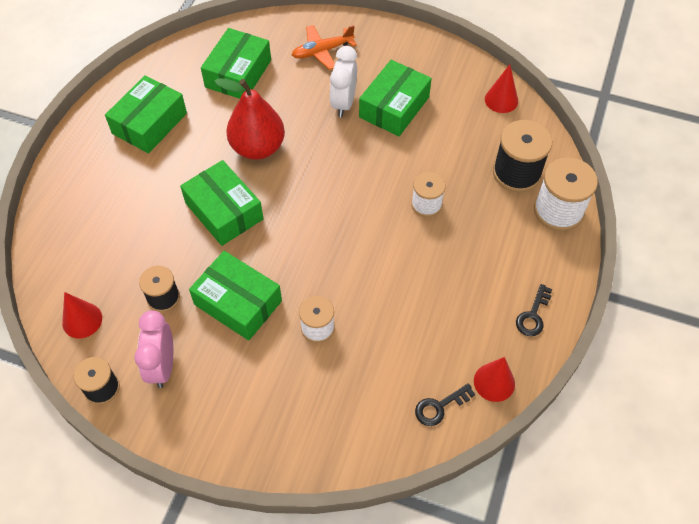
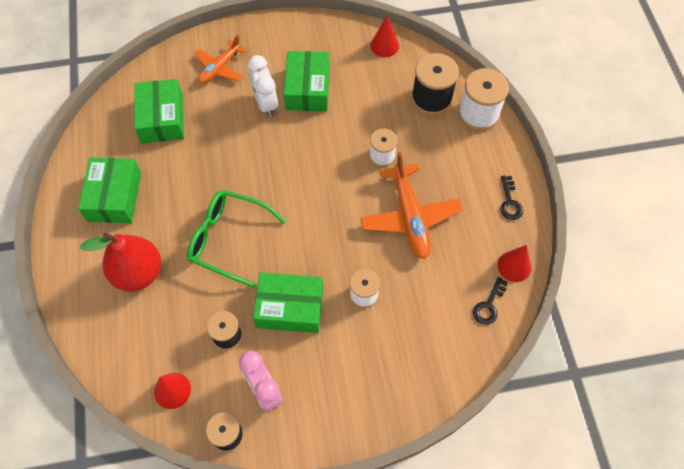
camera: 30 degrees left, 5 degrees up
green box [180,160,264,246] -> green glasses [187,190,286,288]
red pear [214,78,285,160] -> red pear moved to [80,232,161,291]
none -> orange plane [360,152,463,259]

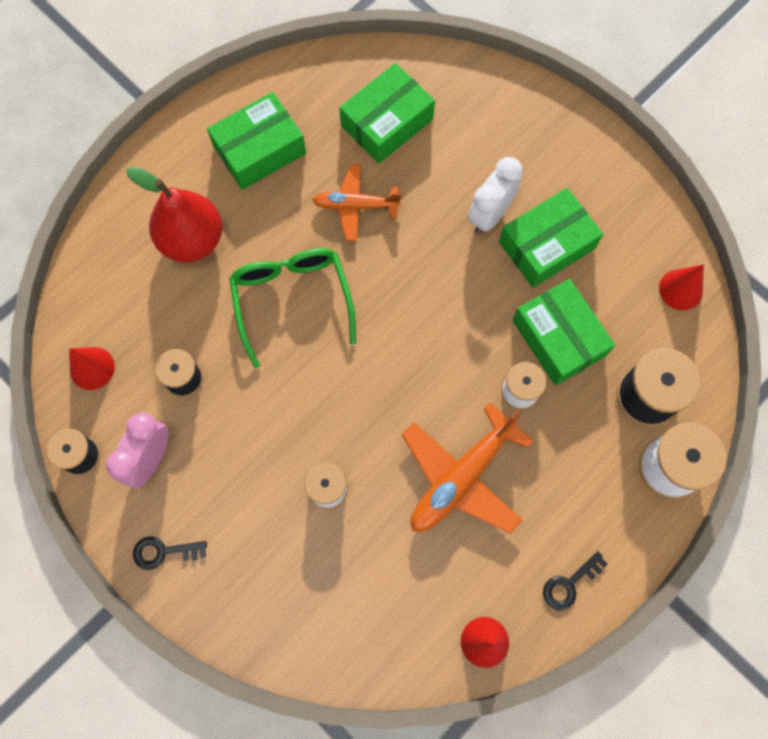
camera: 55 degrees right, 10 degrees up
orange plane [195,35,247,84] -> orange plane moved to [312,164,401,241]
green box [253,272,323,333] -> green box moved to [512,279,615,386]
black key [473,277,508,325] -> black key moved to [133,536,207,570]

